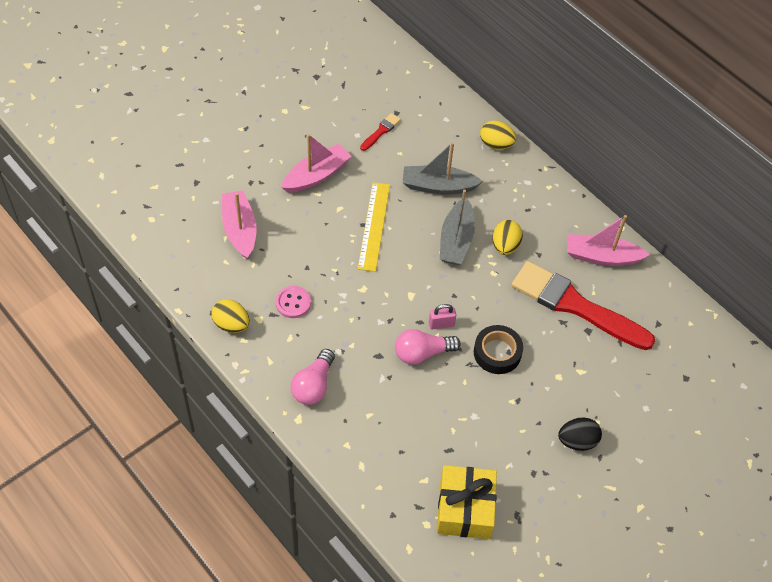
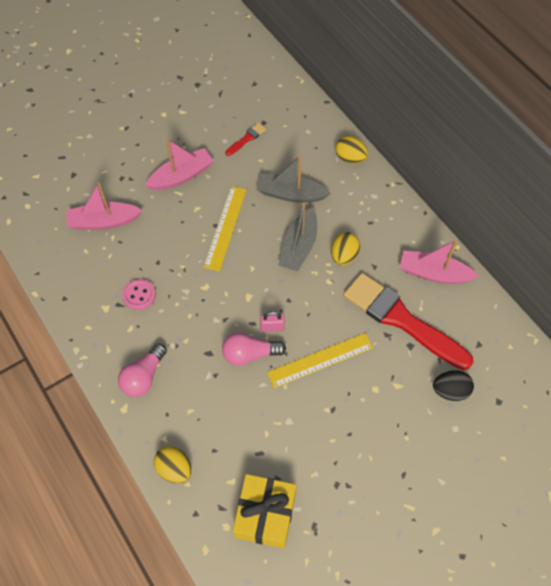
camera: 10 degrees right, 5 degrees up
yellow egg [212,299,250,333] -> yellow egg moved to [154,446,191,483]
pink boat [222,190,257,259] -> pink boat turned 90 degrees counterclockwise [67,182,142,230]
black tape [474,325,523,374] -> yellow ruler [267,333,373,388]
black egg [558,417,602,451] -> black egg moved to [433,370,474,401]

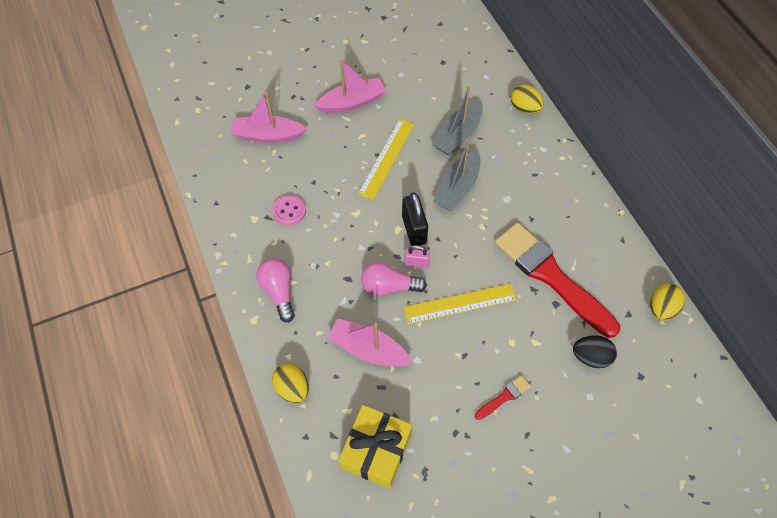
camera: 10 degrees right, 0 degrees up
pink light bulb [118,343,167,397] -> pink light bulb turned 120 degrees clockwise [257,259,295,322]
red brush [225,122,266,156] -> red brush moved to [475,375,531,420]
grey boat [256,155,331,203] -> grey boat turned 75 degrees counterclockwise [432,86,483,155]
yellow egg [331,232,360,266] -> yellow egg moved to [650,284,685,321]
pink boat [400,239,479,284] -> pink boat moved to [327,318,413,367]
none -> black padlock [402,192,428,246]

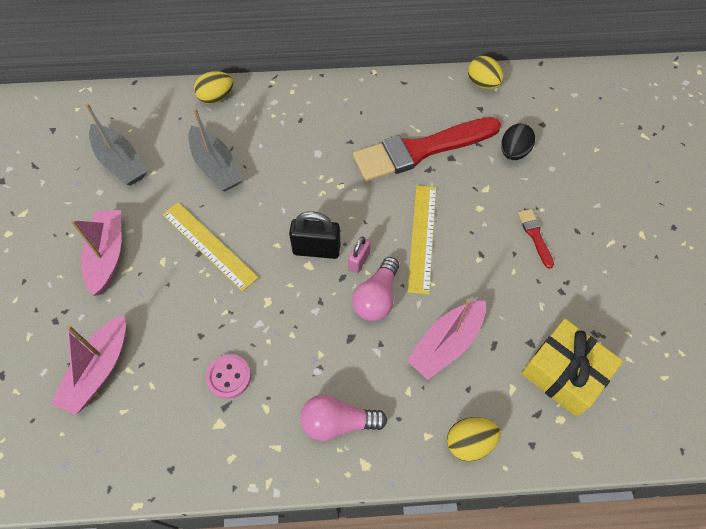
camera: 70 degrees left, 0 degrees up
grey boat [433,140,480,211] -> grey boat moved to [85,103,147,186]

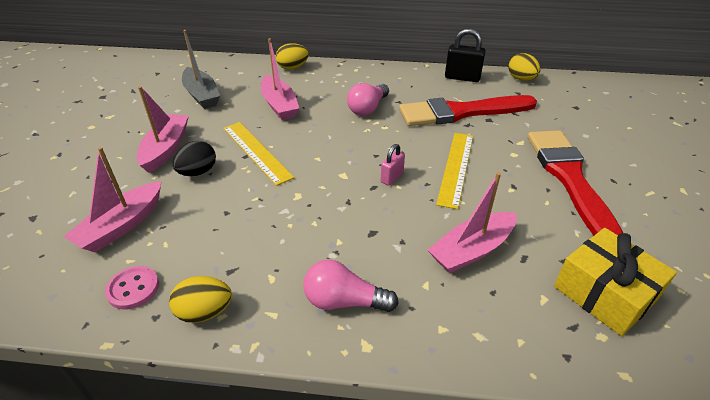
camera: 10 degrees right, 20 degrees down
grey boat [188,108,243,192] -> pink boat [261,38,299,120]
pink button [206,354,251,399] -> pink button moved to [105,266,159,309]
black padlock [289,211,340,259] -> black padlock moved to [445,28,486,82]
pink light bulb [352,257,399,321] -> pink light bulb moved to [347,83,389,116]
yellow egg [447,417,501,461] -> yellow egg moved to [169,276,232,323]
black egg [501,123,535,160] -> black egg moved to [172,141,216,176]
red brush [518,209,554,269] -> red brush [527,130,623,236], size x2.48

